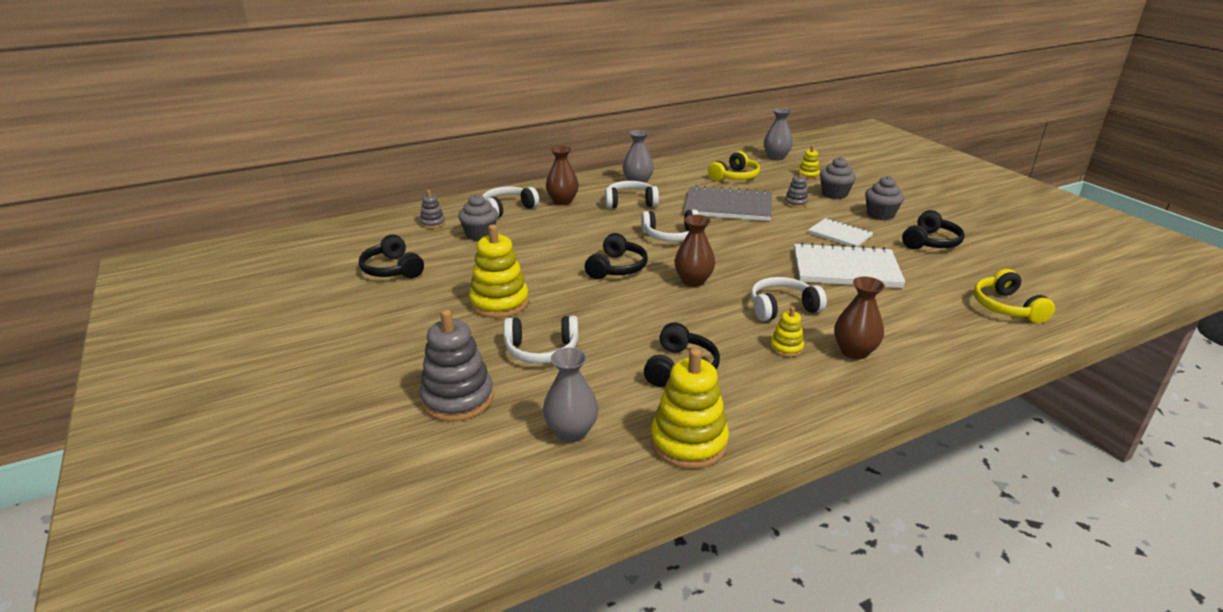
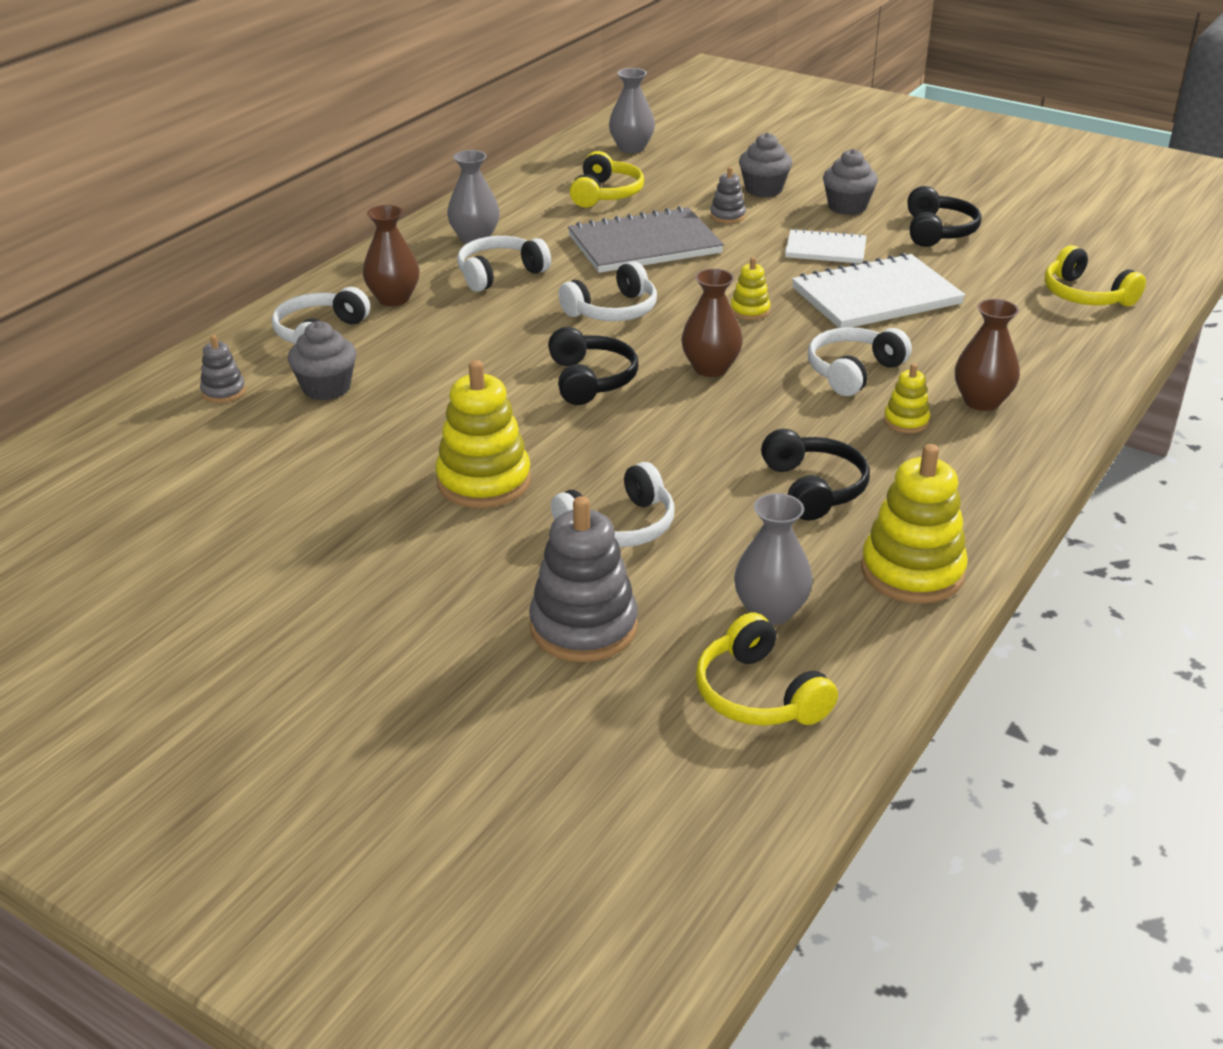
camera: 30 degrees left, 5 degrees up
black headphones [359,234,424,278] -> none
yellow stacking toy [798,145,820,179] -> yellow stacking toy moved to [731,257,771,320]
none -> yellow headphones [696,612,838,726]

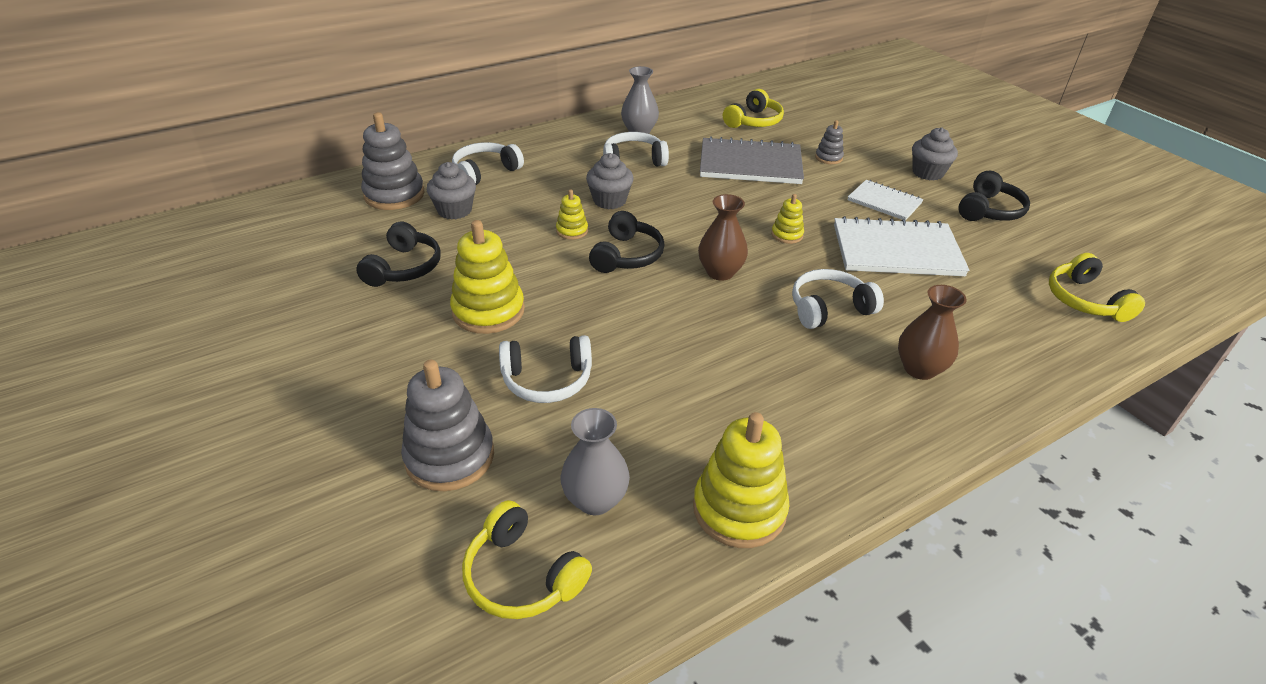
camera: 25 degrees right, 5 degrees up
grey stacking toy [200,335,246,403] -> grey stacking toy [361,112,425,210], size x1.97
brown vase [363,205,420,306] -> none
white headphones [559,261,657,321] -> none
grey vase [609,68,655,153] -> none
yellow headphones [696,612,838,726] -> yellow headphones turned 45 degrees counterclockwise [462,500,592,619]
grey cupcake [739,132,792,197] -> grey cupcake moved to [586,153,634,209]
black headphones [761,429,870,520] -> black headphones moved to [356,221,441,287]
yellow stacking toy [884,363,930,433] -> yellow stacking toy moved to [556,190,588,240]

